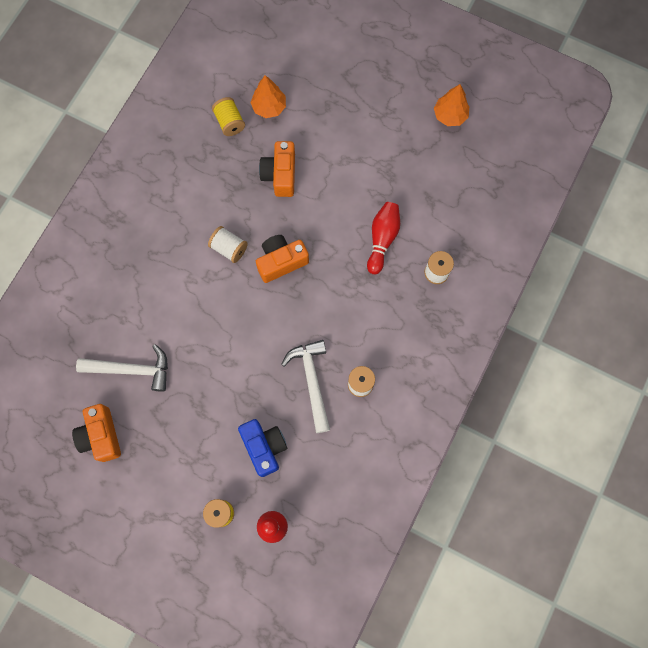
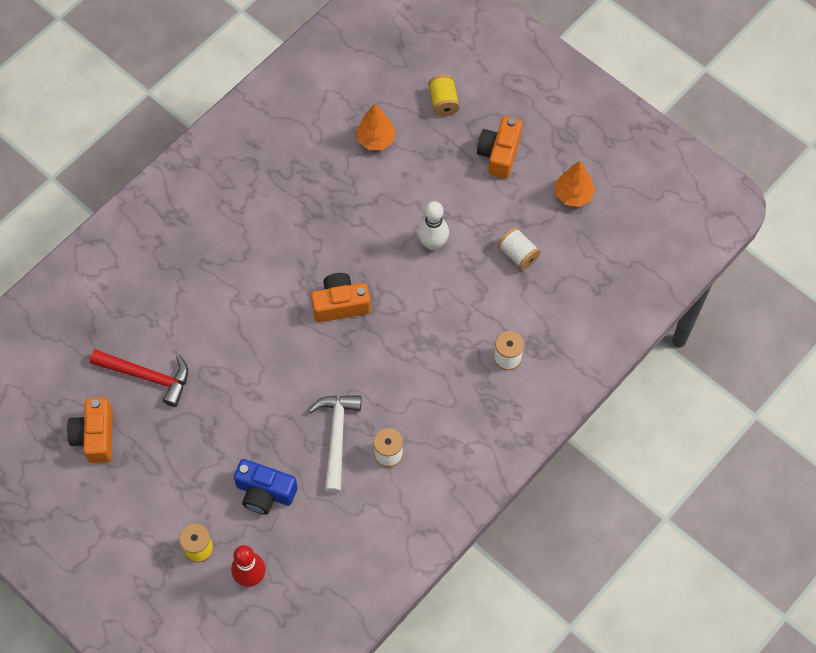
camera: 15 degrees right, 10 degrees down
white hammer [76,344,168,392] -> red hammer [90,349,188,407]
white spool [208,226,248,263] -> white spool moved to [497,227,541,270]
yellow spool [212,97,245,136] -> yellow spool moved to [428,74,460,116]
blue camera [238,419,287,477] -> blue camera turned 120 degrees clockwise [234,459,298,515]
orange camera [259,141,295,197] -> orange camera moved to [477,116,523,178]
red bowling pin [367,202,400,274] -> none
none -> white bowling pin [418,201,449,251]

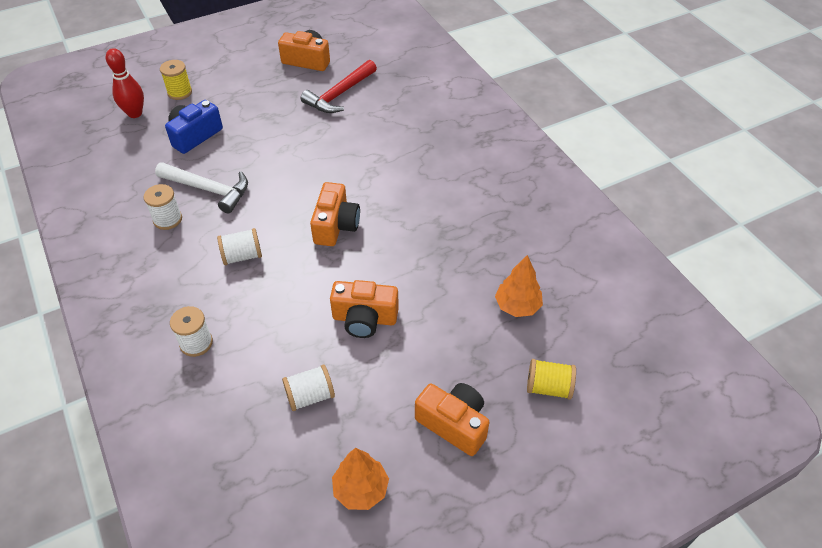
camera: 110 degrees right, 15 degrees down
white bowling pin [418,201,449,251] -> orange camera [330,280,399,338]
none -> white spool [217,228,262,265]

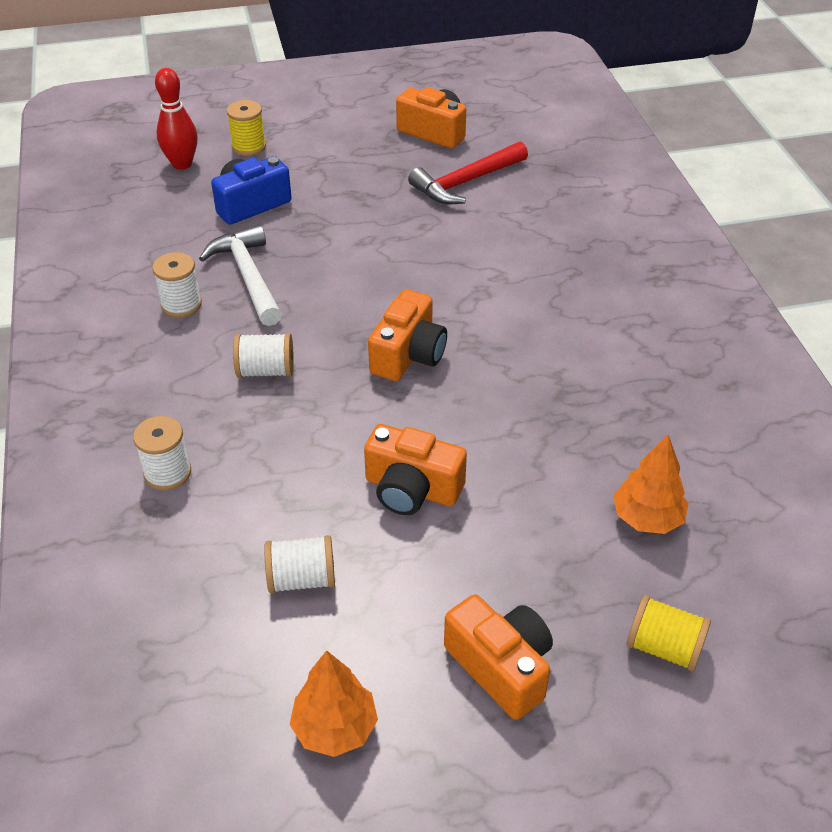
camera: 15 degrees right, 5 degrees down
white hammer [155,162,248,213] -> white hammer turned 150 degrees counterclockwise [199,225,282,326]

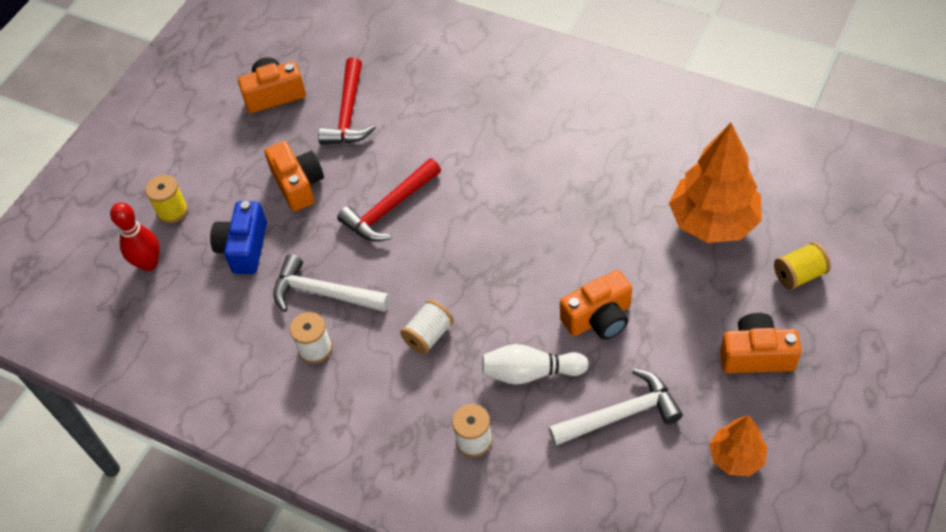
camera: 45 degrees left, 10 degrees up
white spool [264,535,335,593] -> white hammer [548,369,683,446]
orange camera [368,289,447,381] -> orange camera moved to [264,141,324,212]
orange tree [613,435,689,534] -> orange tree [669,123,762,243], size x1.82
none -> red hammer [337,158,441,242]
none -> white bowling pin [482,344,589,385]

